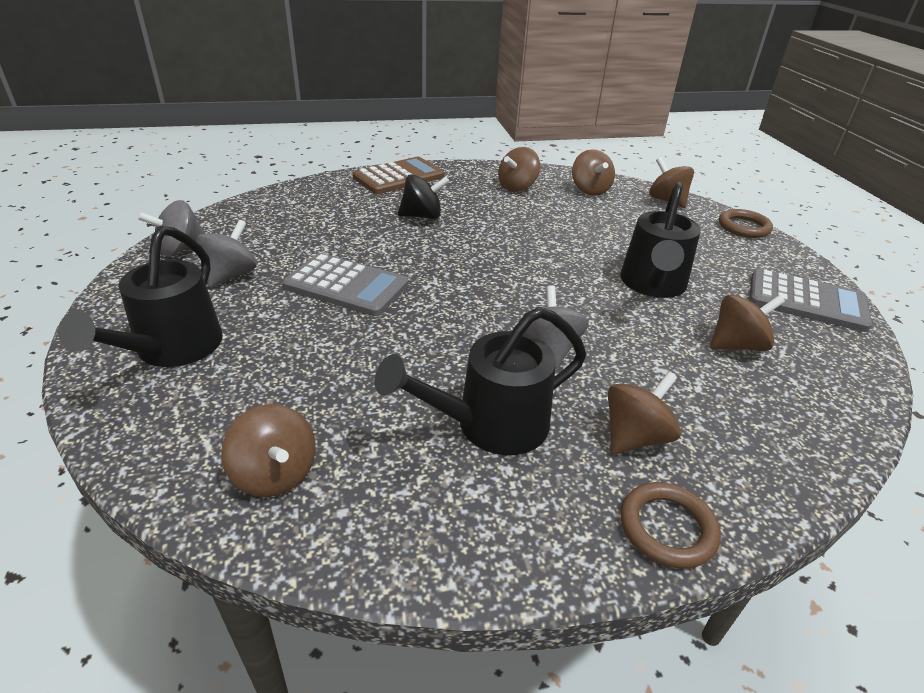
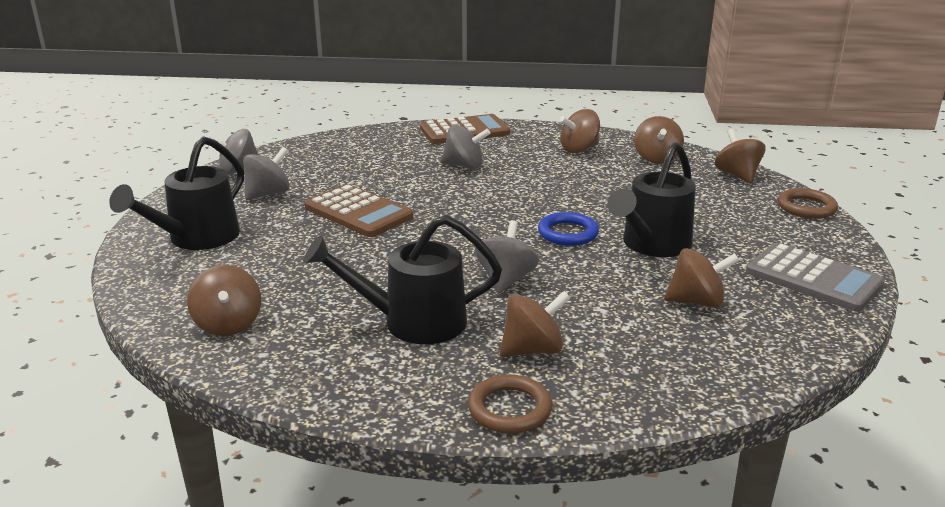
camera: 20 degrees right, 10 degrees down
grey calculator [282,253,408,316] -> brown calculator [305,184,413,237]
black spinning top [398,174,450,219] -> grey spinning top [440,125,491,169]
none -> blue ring [538,212,599,246]

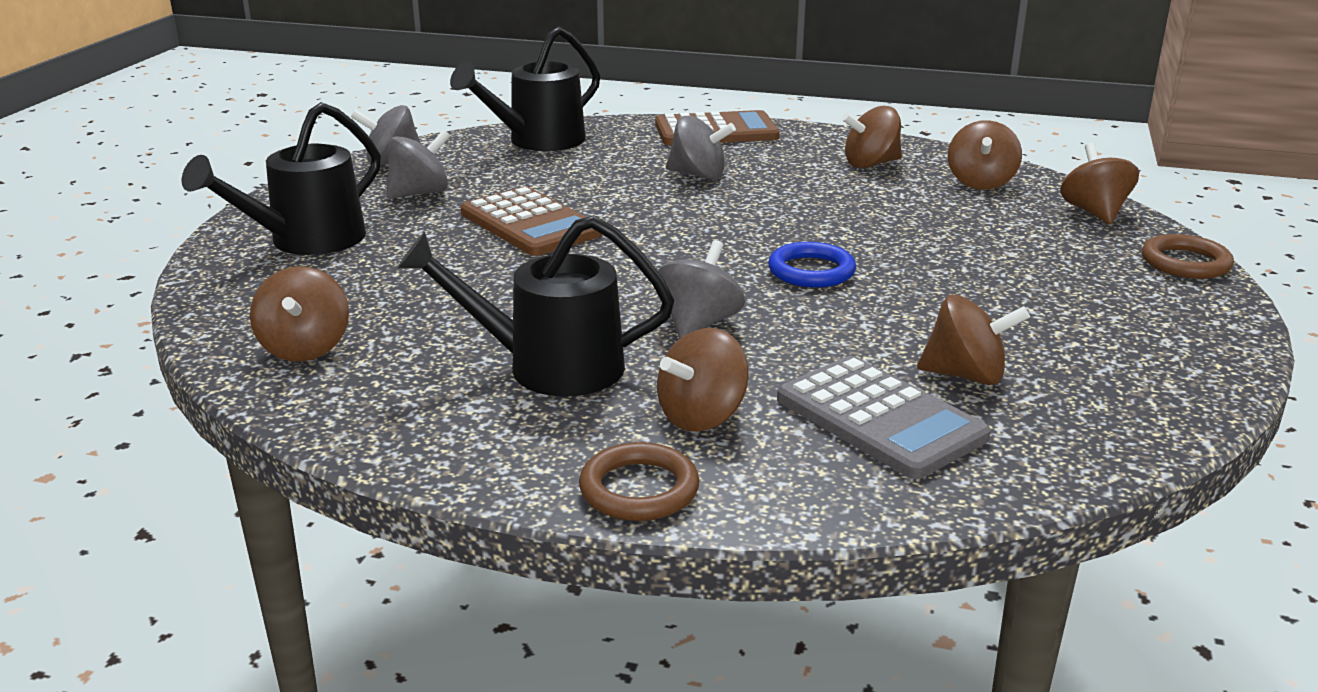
camera: 10 degrees right, 0 degrees up
brown spinning top [500,291,570,357] -> brown spinning top turned 150 degrees clockwise [657,328,749,432]
black watering can [608,142,696,257] -> black watering can moved to [450,27,600,151]
grey calculator [746,243,885,312] -> grey calculator moved to [777,356,991,479]

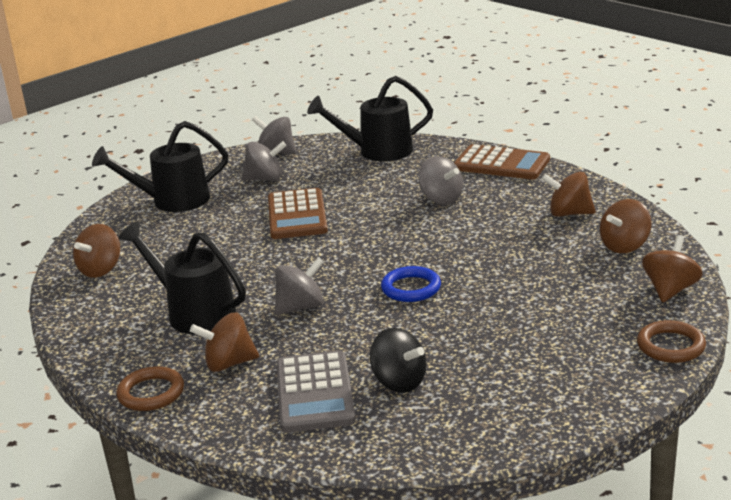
camera: 35 degrees right, 0 degrees up
brown spinning top [917,295,1030,385] -> black spinning top [370,328,426,393]

